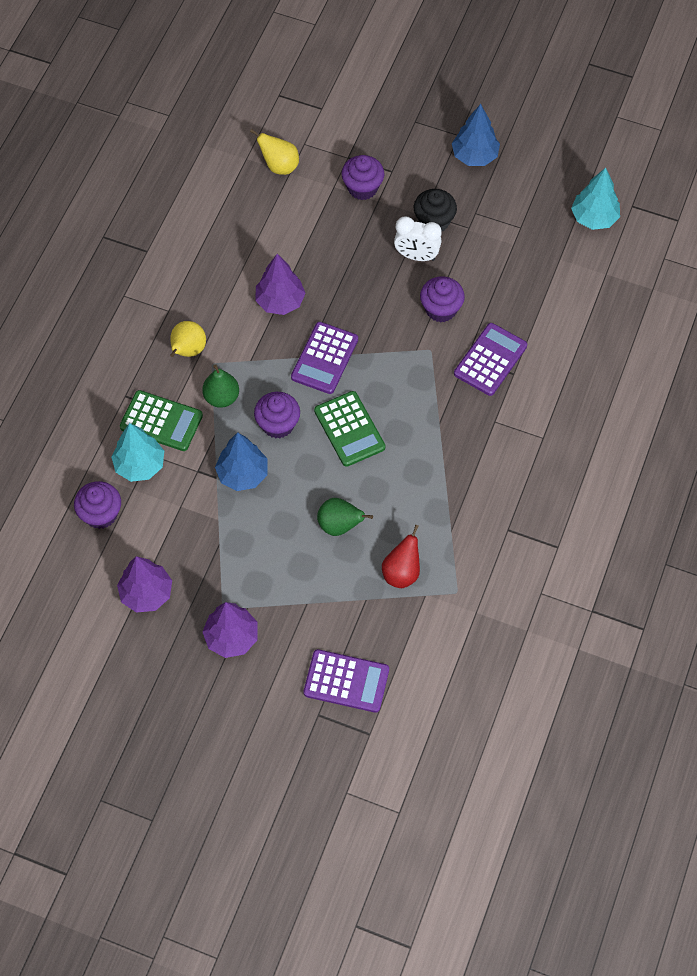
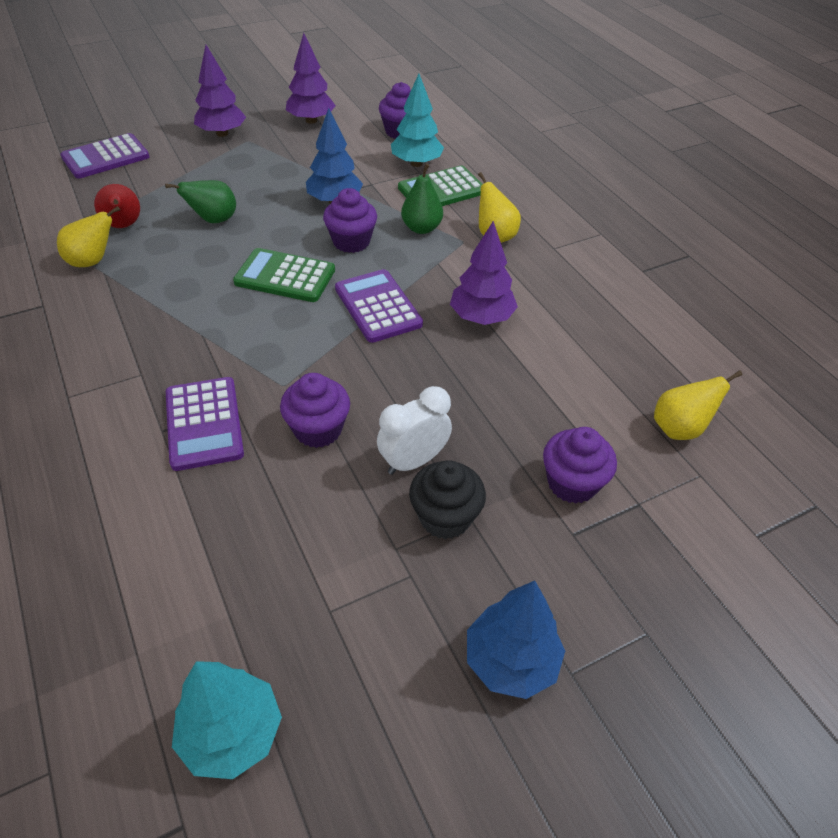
camera: 130 degrees right, 15 degrees down
none -> yellow pear [57,206,120,267]

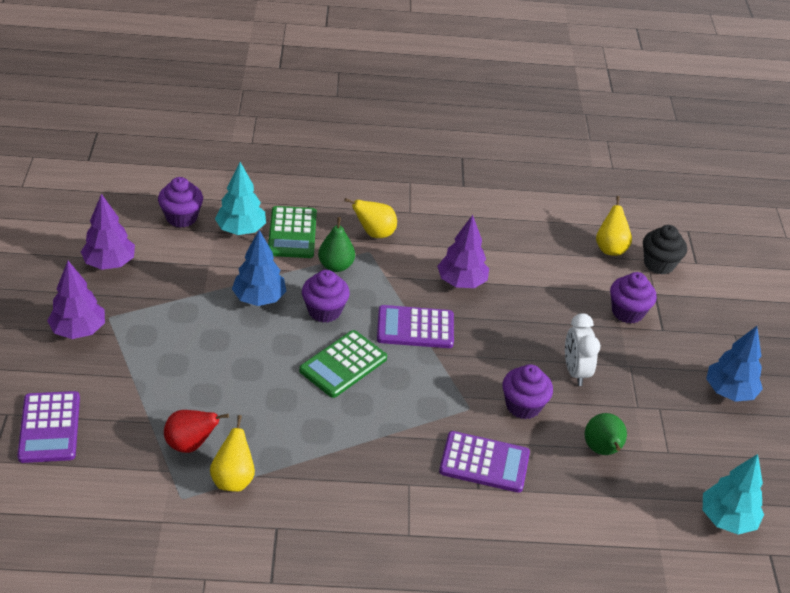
camera: 65 degrees left, 5 degrees down
green pear [165,180,236,223] -> green pear moved to [585,413,627,455]
black cupcake [409,460,486,539] -> black cupcake moved to [643,225,687,275]

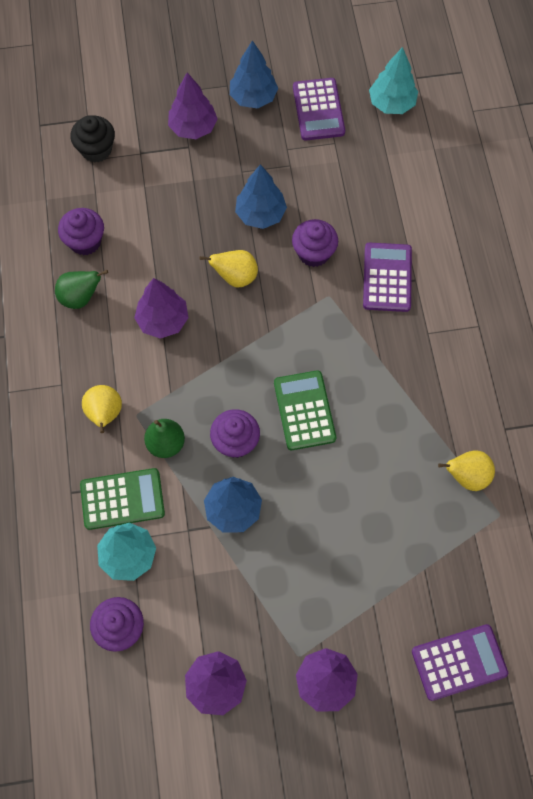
camera: 95 degrees left, 25 degrees up
red pear [164,410,229,453] -> none
green calculator [299,330,387,398] -> green calculator turned 135 degrees counterclockwise [274,370,336,450]
purple calculator [377,305,454,348] -> purple calculator moved to [293,78,345,141]
white clock [565,313,601,386] -> blue tree [235,164,287,229]
green pear [585,413,627,455] -> green pear moved to [55,270,108,309]
yellow pear [596,196,632,256] -> yellow pear moved to [200,250,258,288]
purple cupcake [610,272,657,324] -> purple cupcake moved to [58,208,104,256]
none -> purple tree [168,72,218,139]

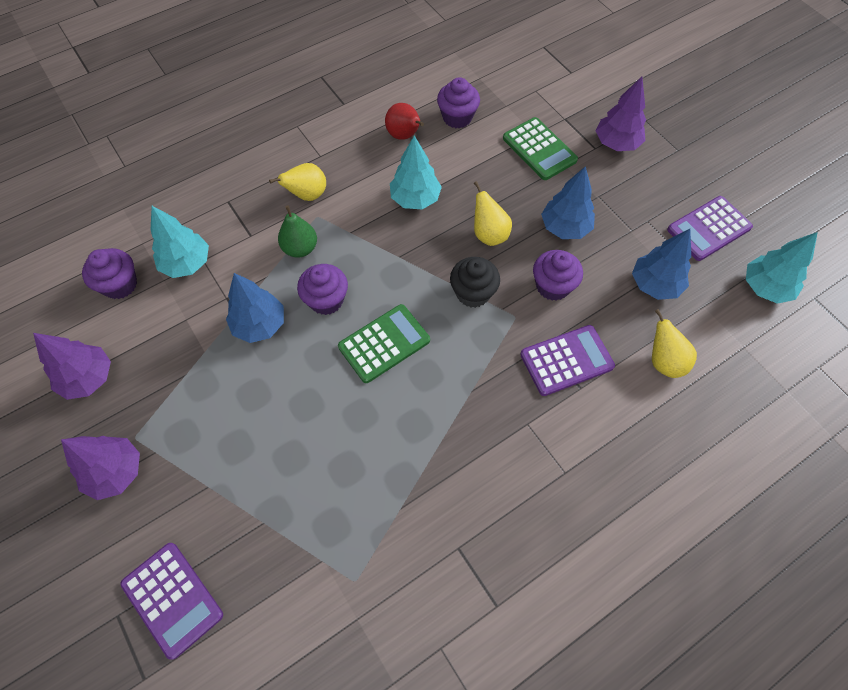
camera: 65 degrees right, 5 degrees down
green pear [55,270,108,309] -> red pear [385,103,424,140]
black cupcake [71,115,115,163] -> black cupcake moved to [450,257,500,308]
green calculator [80,468,165,530] -> green calculator moved to [503,117,578,180]
purple tree [134,278,189,339] -> turquoise tree [390,135,442,209]
blue tree [230,40,278,109] -> blue tree moved to [632,229,691,300]
yellow pear [438,450,495,491] -> yellow pear moved to [652,309,697,378]

